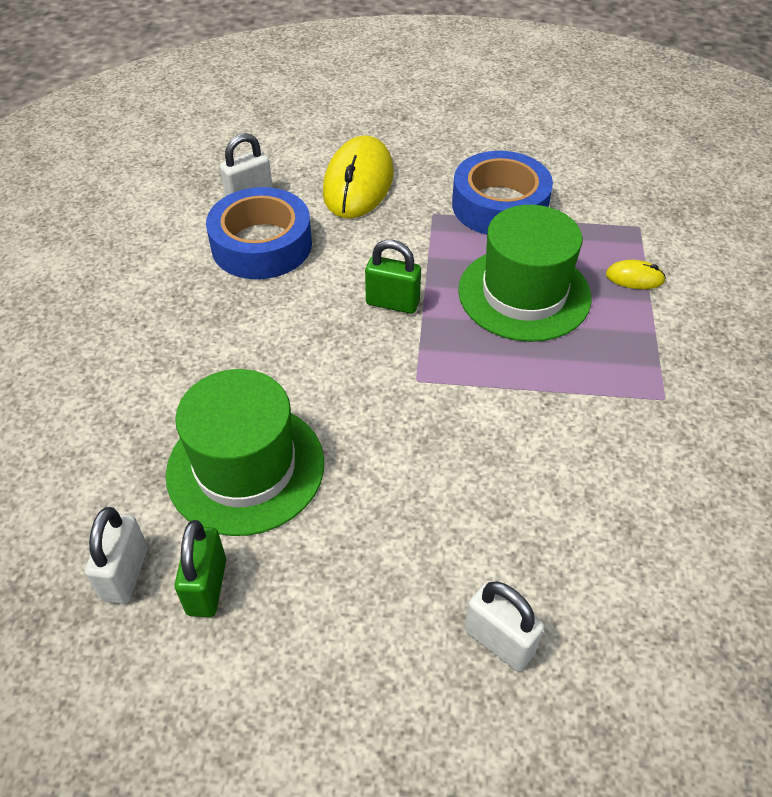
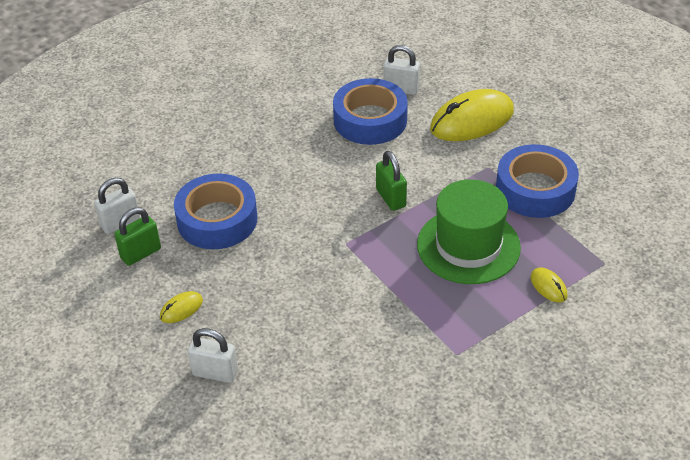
camera: 50 degrees right, 5 degrees down
green hat [166,369,324,536] -> blue tape [174,174,258,249]
white padlock [464,581,544,671] -> white padlock turned 75 degrees counterclockwise [188,328,238,383]
none -> yellow mouse [160,291,203,323]

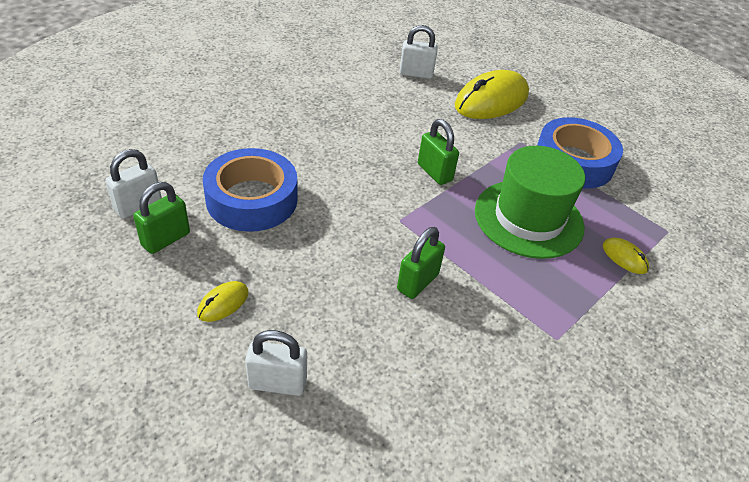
camera: 15 degrees left, 0 degrees up
blue tape [333,78,408,145] -> none
none -> green padlock [397,227,445,299]

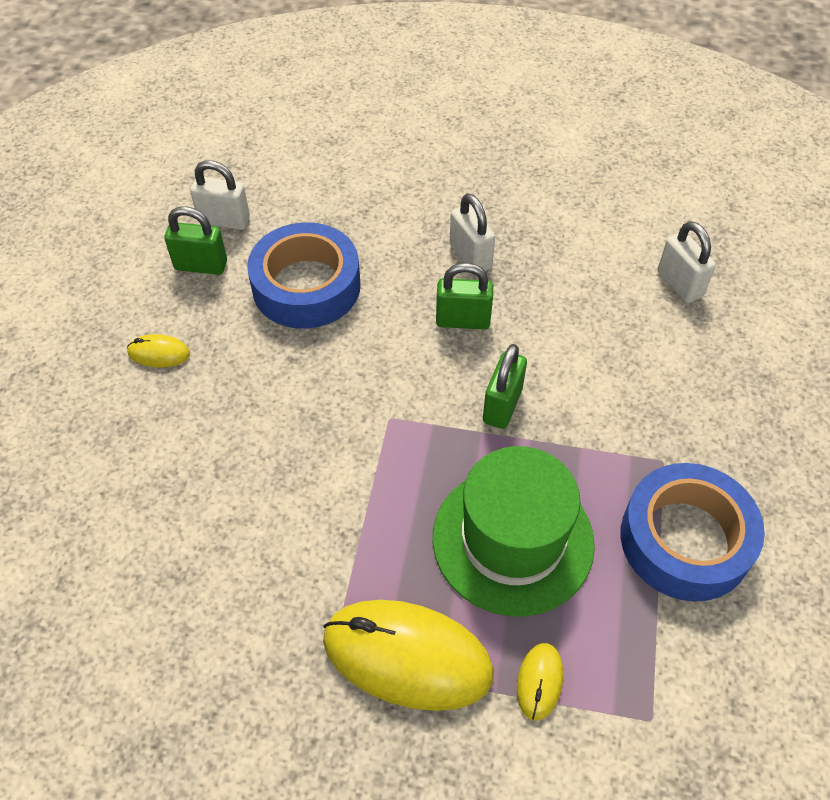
camera: 60 degrees right, 10 degrees up
white padlock [245,330,307,396] -> white padlock moved to [450,193,495,271]
green padlock [397,227,445,299] -> green padlock moved to [436,263,493,329]
yellow mouse [455,70,529,119] -> yellow mouse moved to [323,600,494,711]

